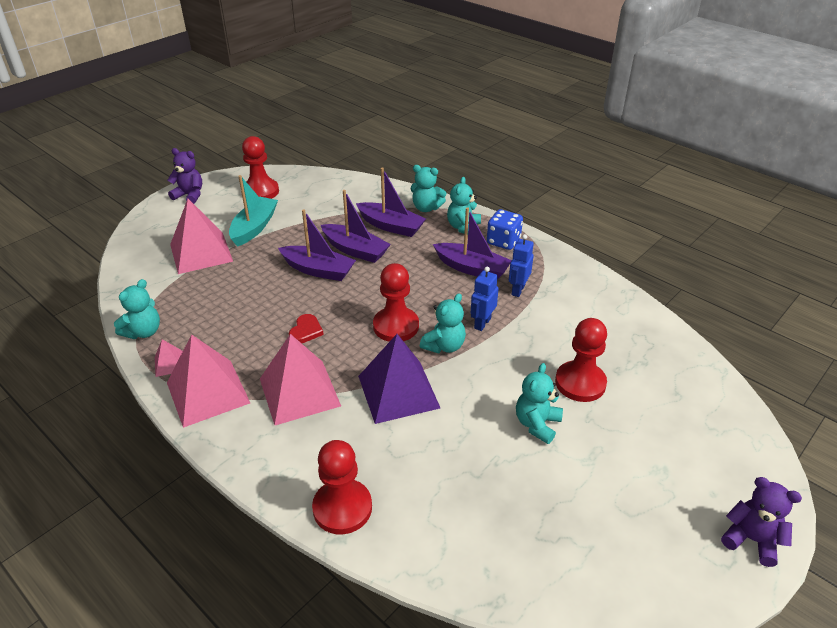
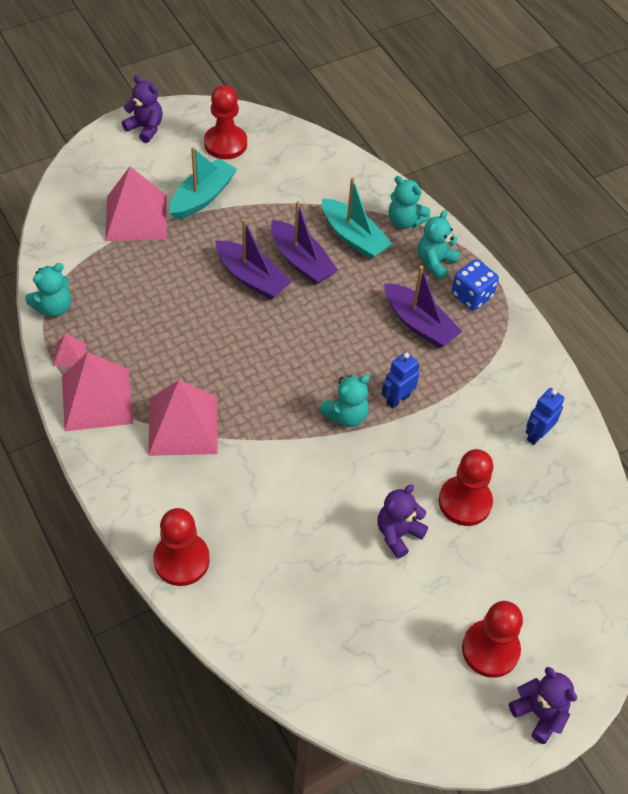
camera: 15 degrees right, 15 degrees up
red heart [289,314,324,343] -> none
purple boat [356,167,426,237] -> turquoise boat [322,177,393,260]
purple pyramid [358,334,440,424] -> none
red pawn [373,263,419,342] -> red pawn moved to [462,601,523,678]
blue robot [509,234,534,297] -> blue robot moved to [526,388,564,445]
turquoise teddy bear [516,363,563,444] -> purple teddy bear [378,484,428,559]

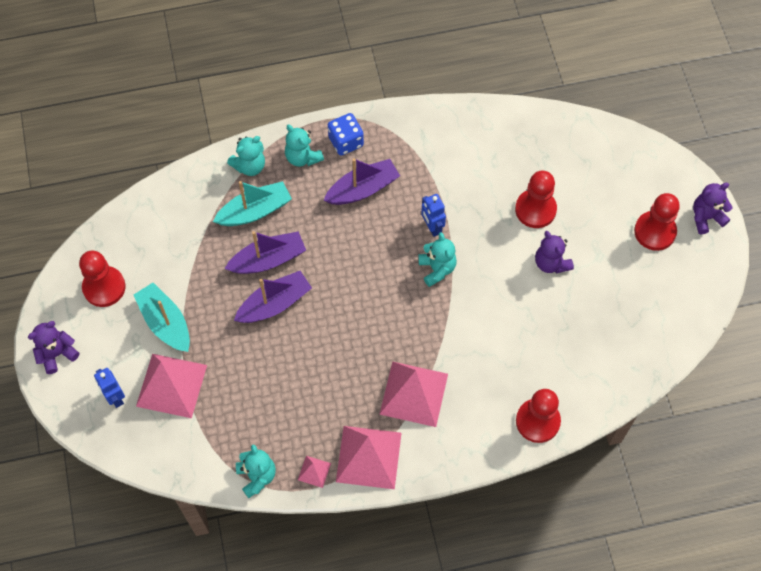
camera: 70 degrees left, 10 degrees up
blue robot [526,388,564,445] -> blue robot moved to [94,368,125,408]

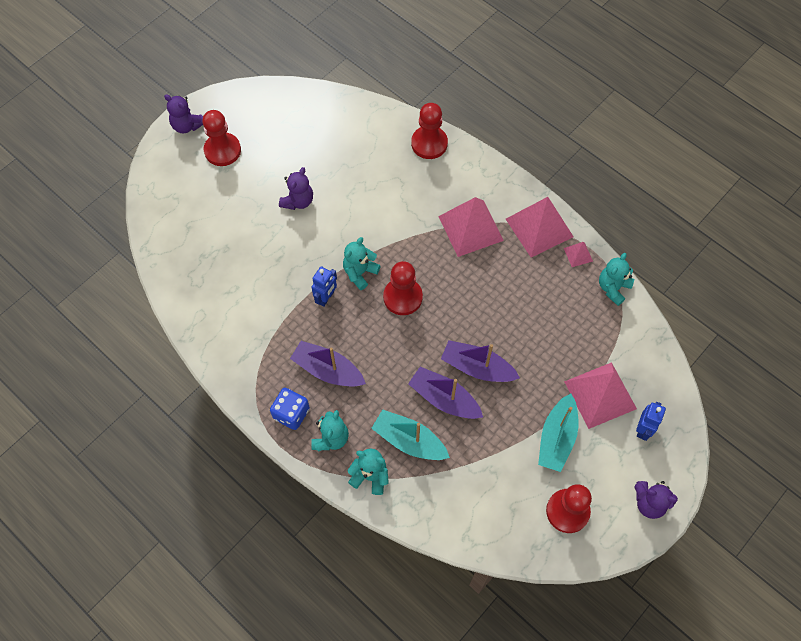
camera: 125 degrees left, 0 degrees up
red pawn [515,171,557,228] -> red pawn moved to [383,261,423,315]

